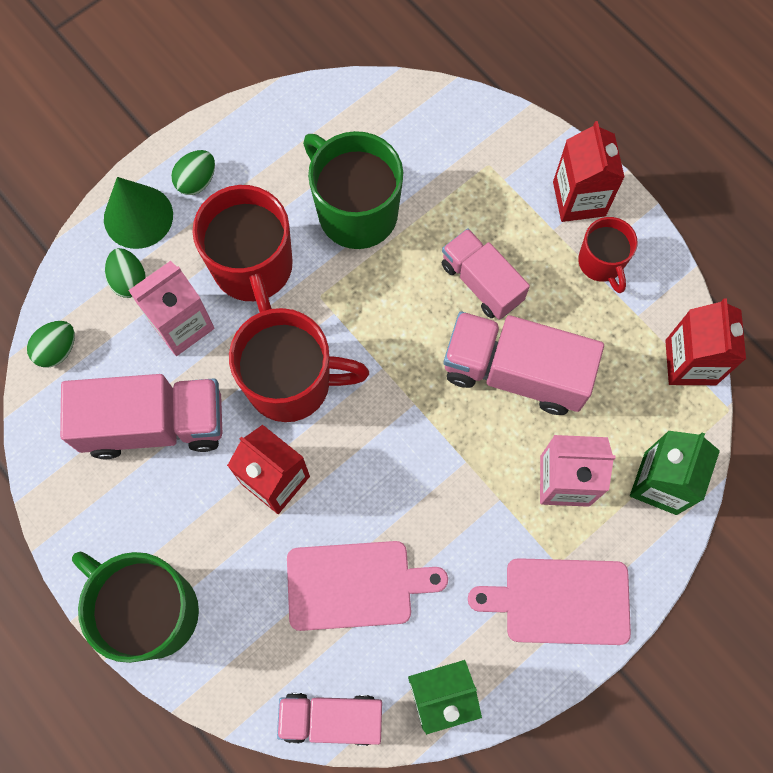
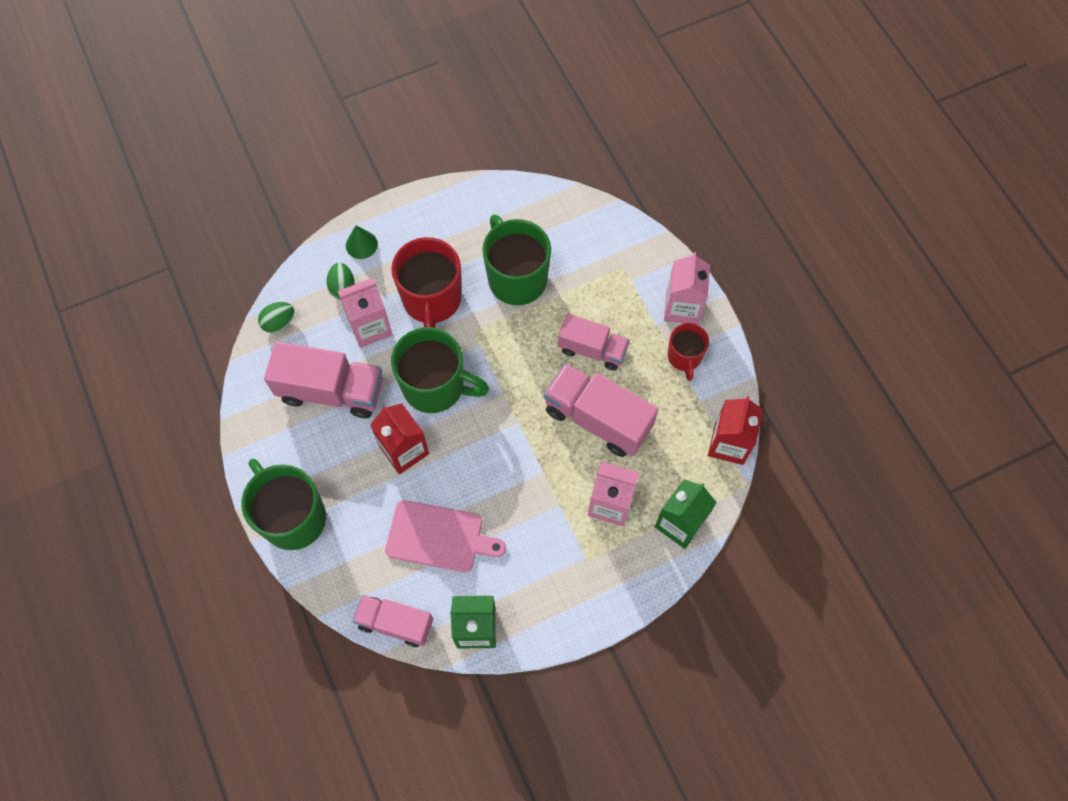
camera: 15 degrees right, 5 degrees down
green cone [104,177,173,249] -> green cone [346,225,378,259], size x0.63
green egg [171,150,215,195] -> none
red mug [229,308,369,422] -> green mug [391,327,489,413]
pink truck [441,228,530,320] -> pink truck turned 135 degrees clockwise [558,314,630,371]
pink cutting board [468,558,631,645] -> none
red carton [553,121,625,222] -> pink carton [664,252,710,325]

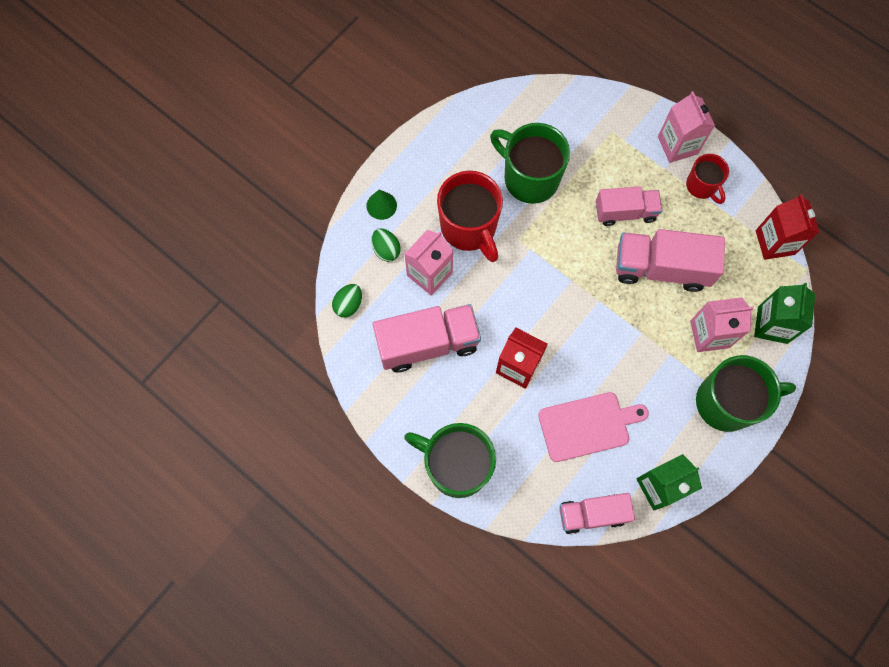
camera: 25 degrees left, 5 degrees up
green mug [391,327,489,413] -> green mug moved to [696,355,796,432]

